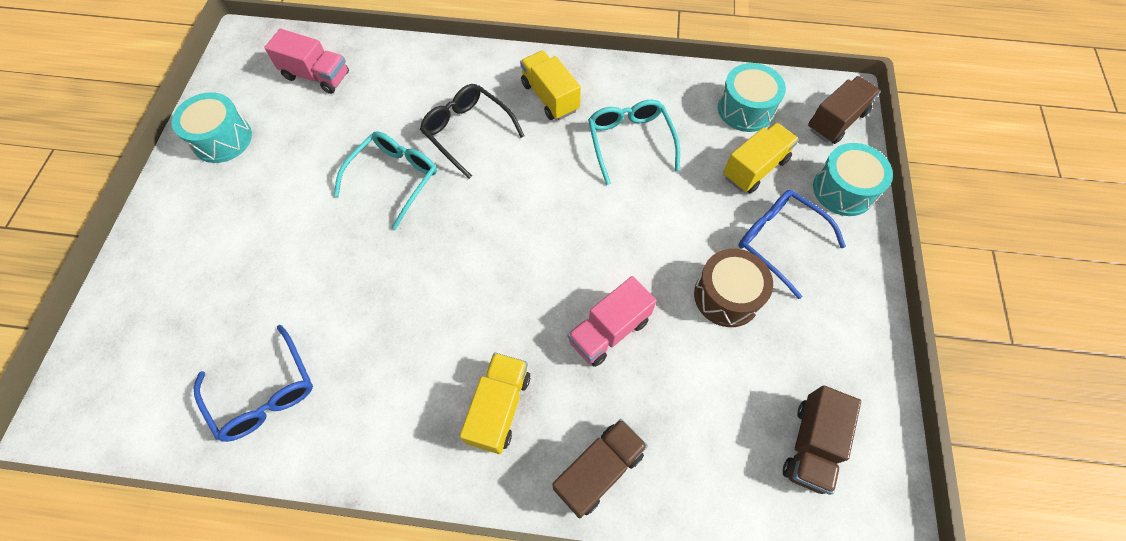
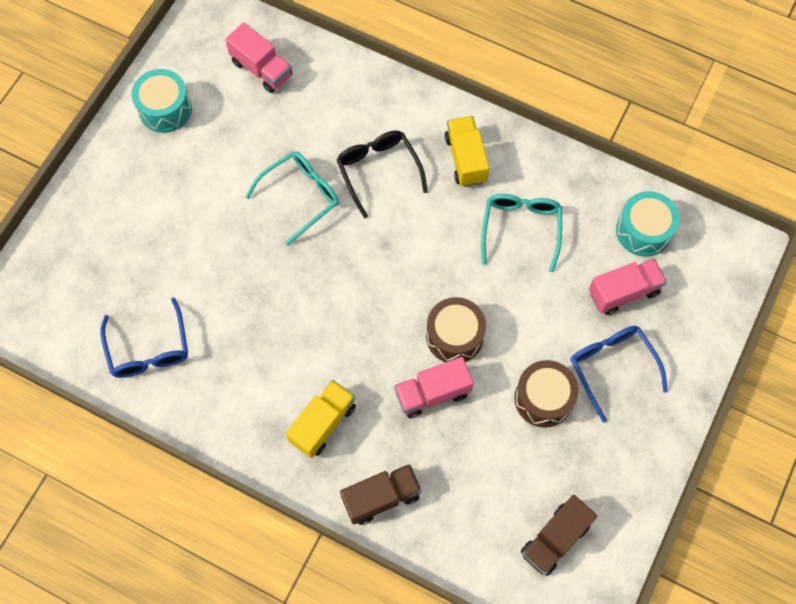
camera: 20 degrees right, 5 degrees up
yellow truck [723,123,799,193] -> pink truck [589,259,667,315]
brown truck [808,76,881,144] -> none
turquoise drum [813,143,893,216] -> none
none -> brown drum [426,297,486,362]

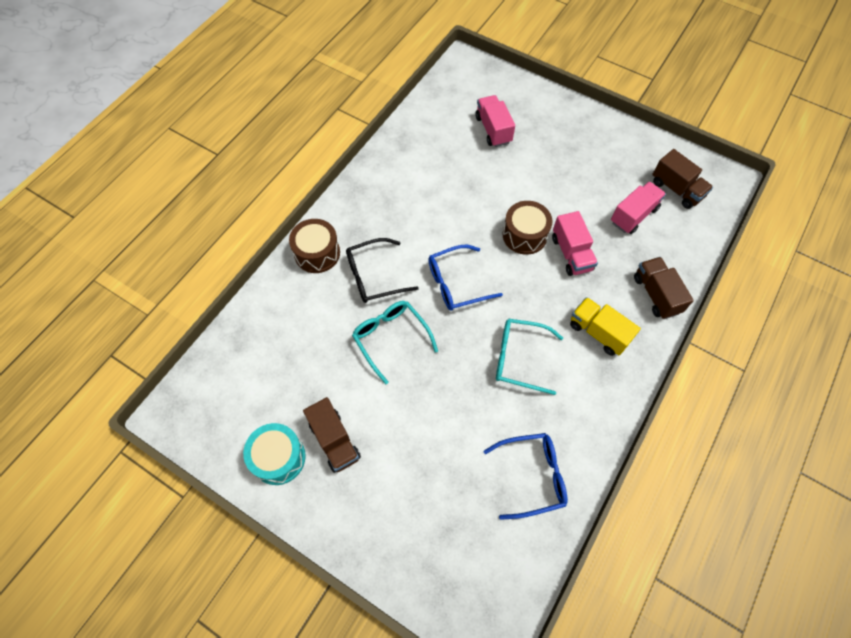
camera: 85 degrees left, 5 degrees down
pink truck [225,22,292,93] -> pink truck moved to [611,181,666,234]
yellow truck [445,116,489,187] -> none
turquoise glasses [481,194,562,272] -> turquoise glasses moved to [496,319,563,395]
brown drum [514,360,579,428] -> brown drum moved to [289,219,340,273]
blue glasses [571,326,668,423] -> blue glasses moved to [428,245,503,311]
turquoise drum [616,191,680,257] -> none
none -> brown truck [303,397,361,473]

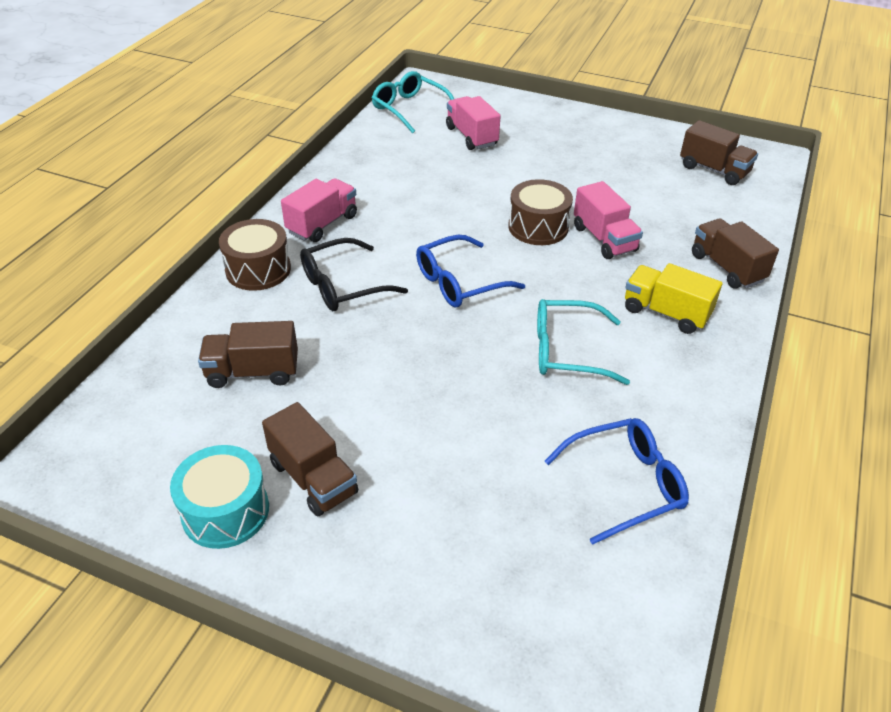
camera: 10 degrees left, 20 degrees down
turquoise glasses [352,301,438,384] -> turquoise glasses moved to [372,71,454,134]
pink truck [611,181,666,234] -> pink truck moved to [281,178,357,242]
none -> brown truck [198,321,298,388]

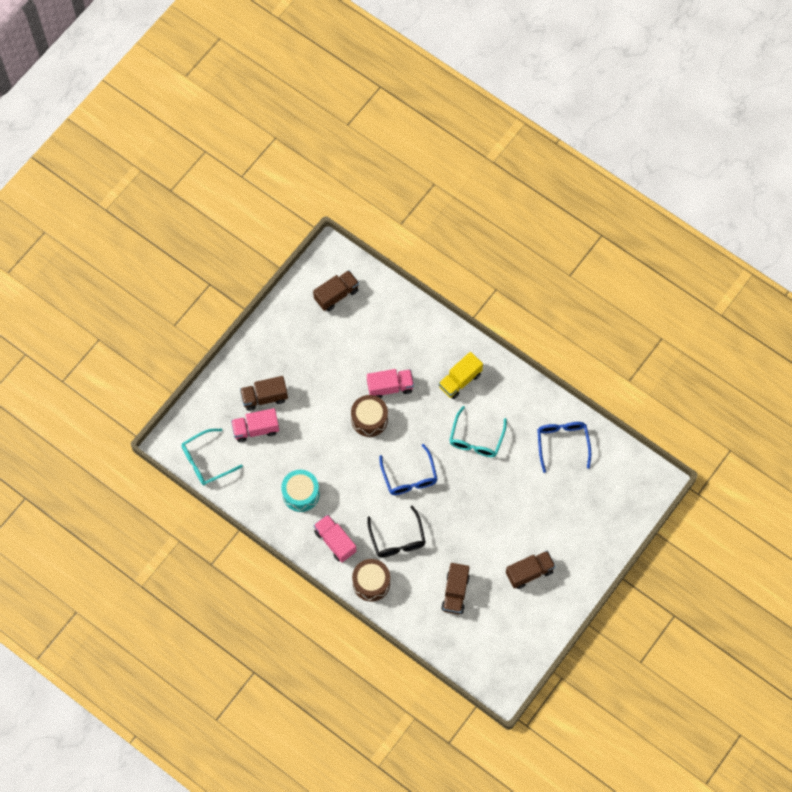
camera: 75 degrees left, 25 degrees up
turquoise drum [170,445,269,549] -> turquoise drum moved to [281,470,320,512]
brown truck [692,218,779,289] -> brown truck moved to [240,376,288,411]

